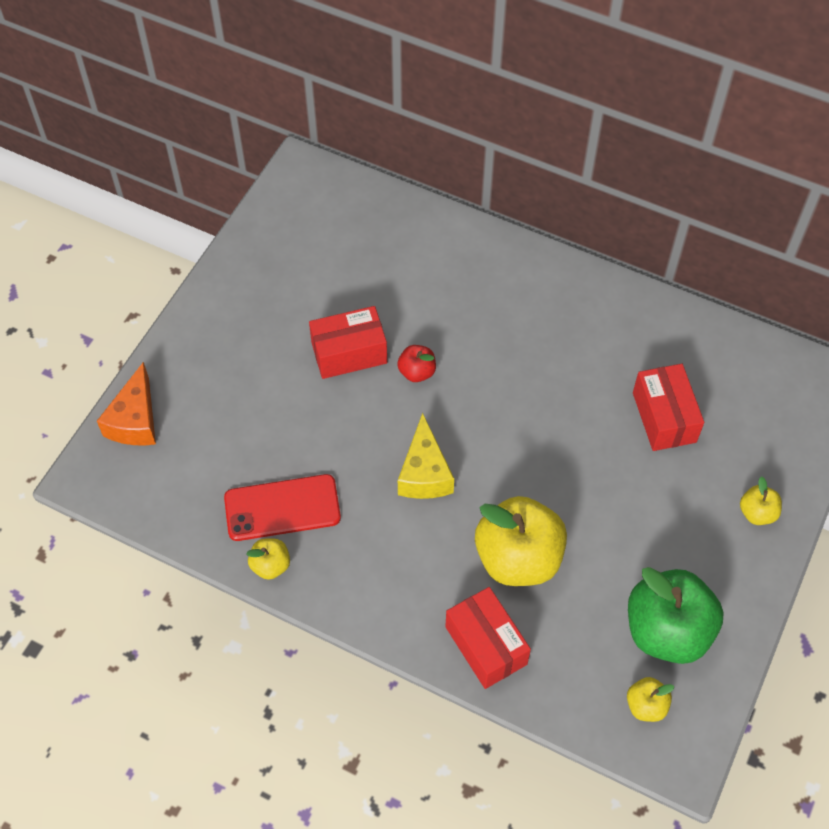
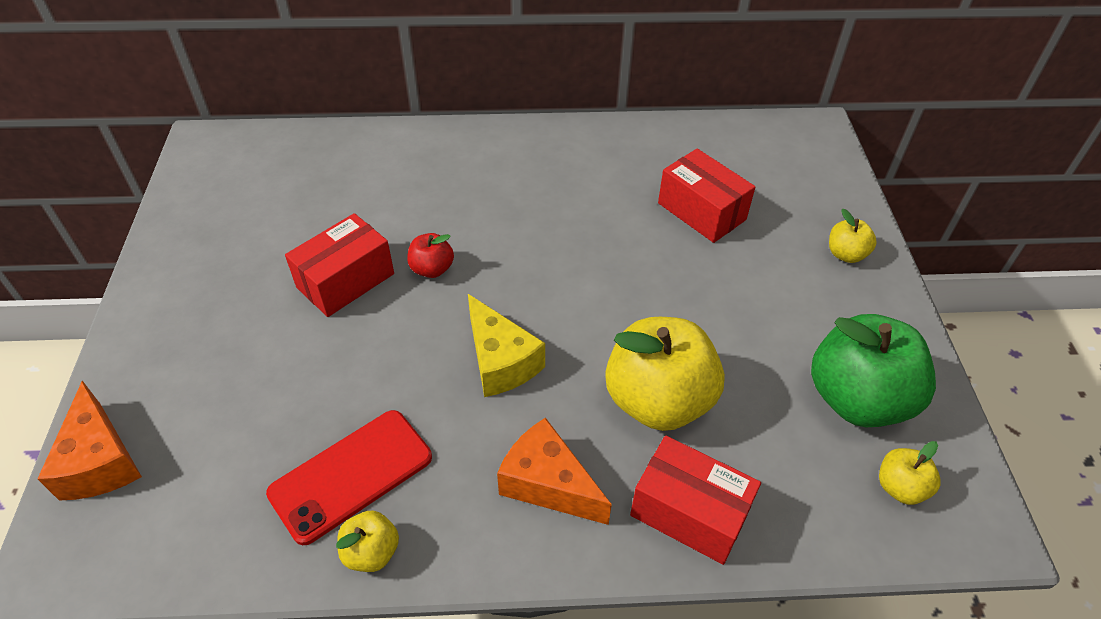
camera: 30 degrees left, 10 degrees down
none -> orange cheese [497,418,612,525]

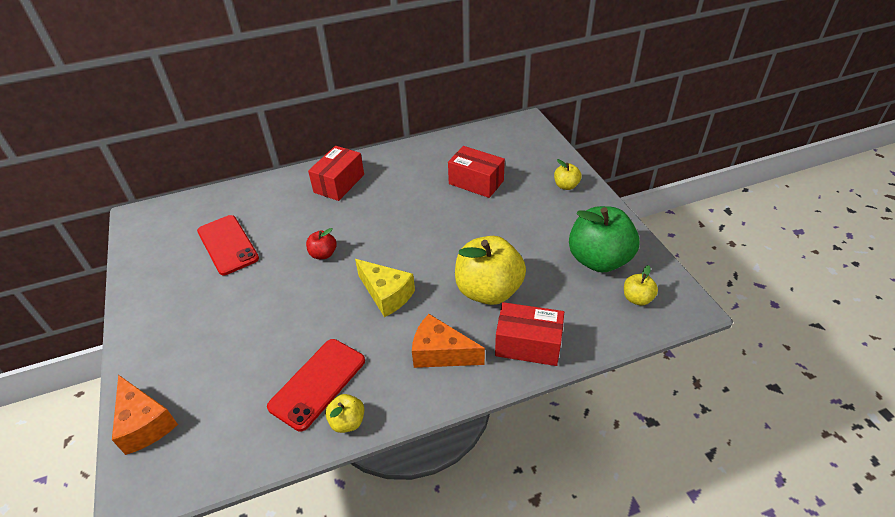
camera: 15 degrees left, 5 degrees down
red box [285,213,394,317] -> red box moved to [308,146,364,201]
none -> red phone [197,215,259,275]

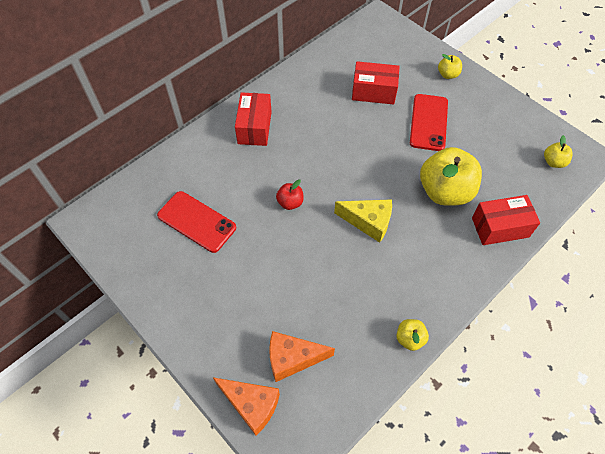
camera: 25 degrees left, 15 degrees up
red phone [267,339,365,431] -> red phone moved to [410,94,448,151]
orange cheese [412,314,485,368] -> orange cheese moved to [269,331,335,382]
green apple [569,206,640,272] -> none

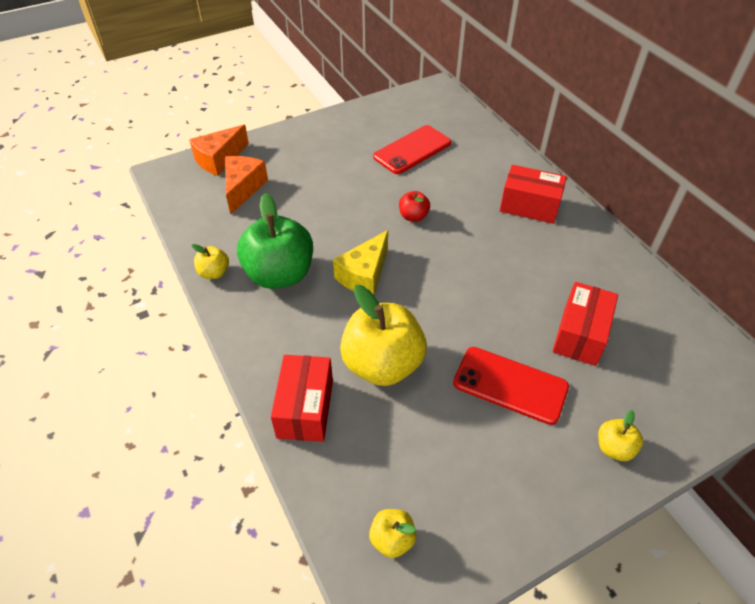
camera: 105 degrees right, 10 degrees down
none -> green apple [237,193,313,289]

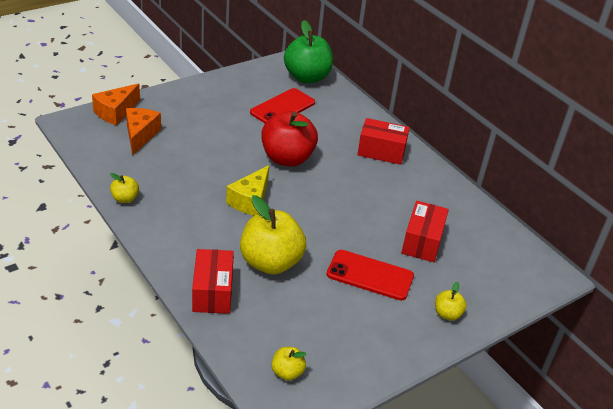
camera: 10 degrees left, 10 degrees down
green apple [237,193,313,289] -> green apple moved to [284,20,333,83]
red apple [399,191,430,222] -> red apple [261,111,318,166], size x2.17

